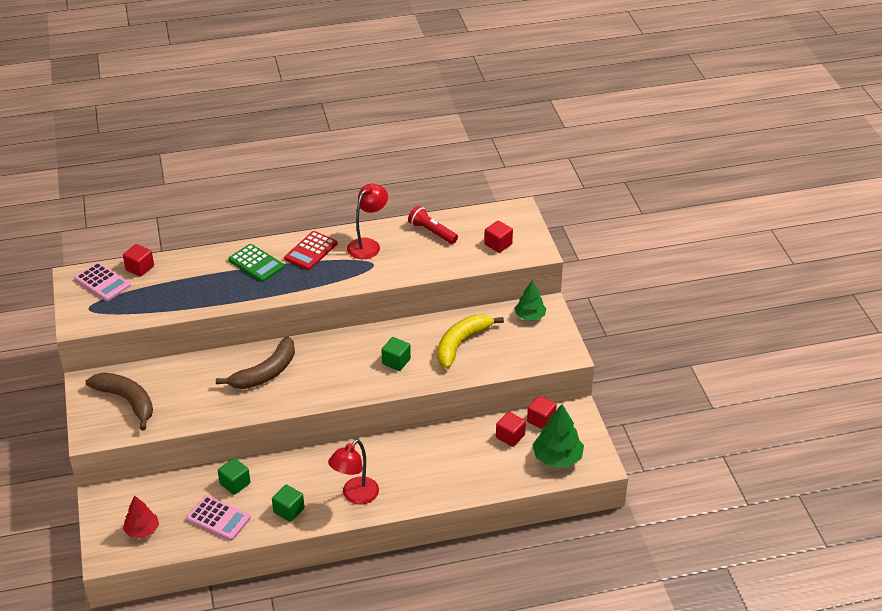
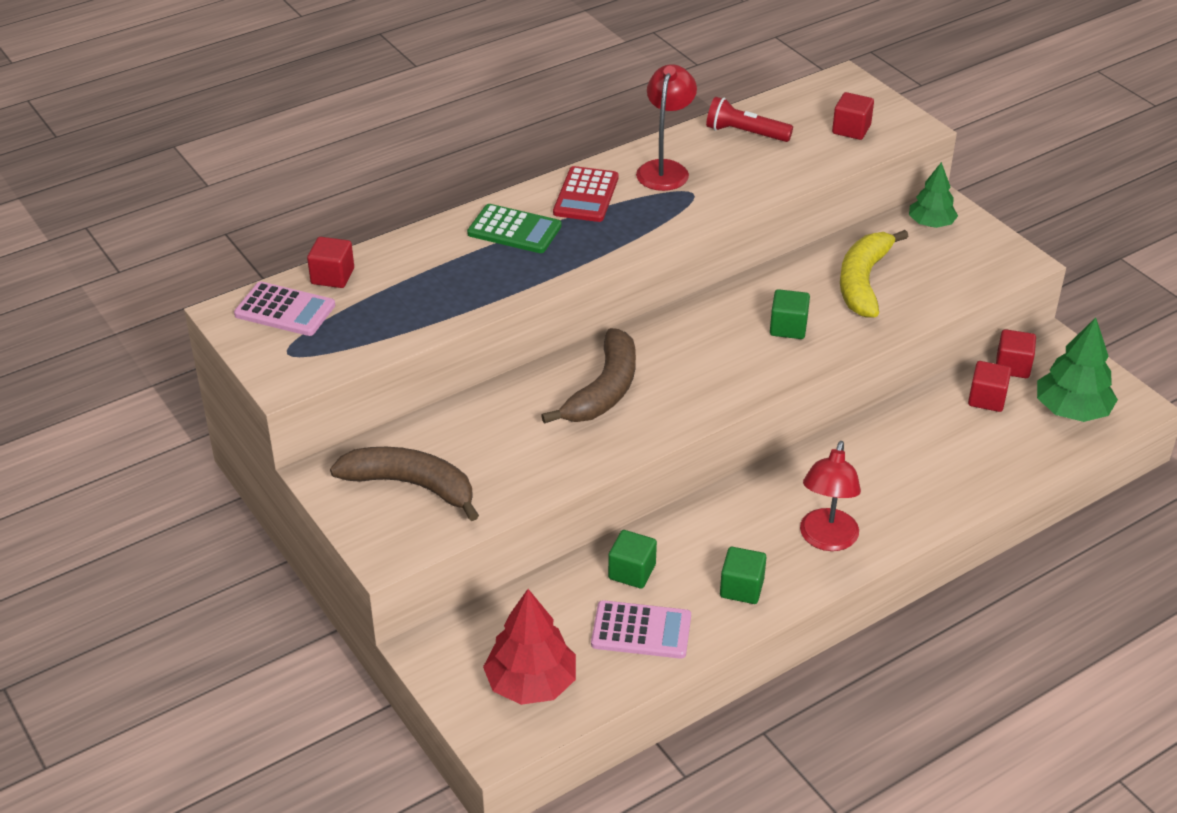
camera: 20 degrees left, 0 degrees up
red tree [123,496,159,539] -> red tree [483,589,576,705], size x1.52

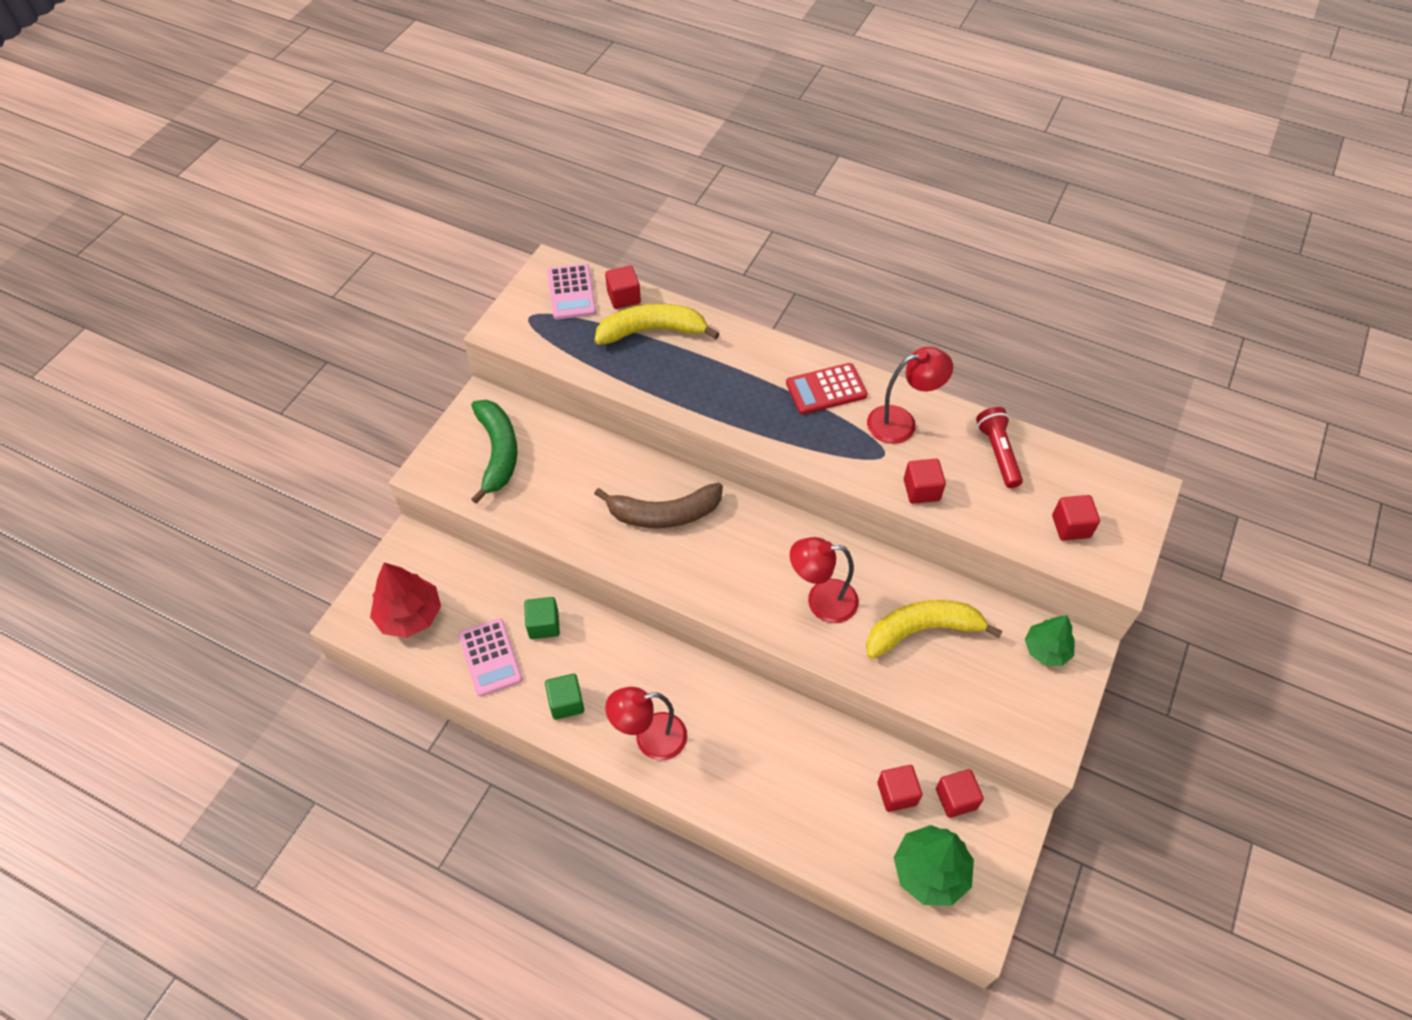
camera: 60 degrees right, 15 degrees up
brown banana [330,447,479,521] -> green banana [471,400,517,504]
green calculator [467,204,562,253] -> none
green cube [770,289,810,339] -> red lamp [790,537,859,623]
none -> yellow banana [595,303,720,345]
none -> red cube [904,459,946,504]

